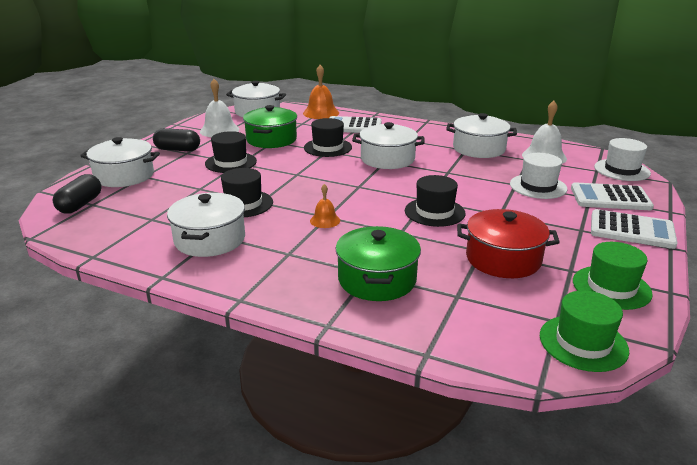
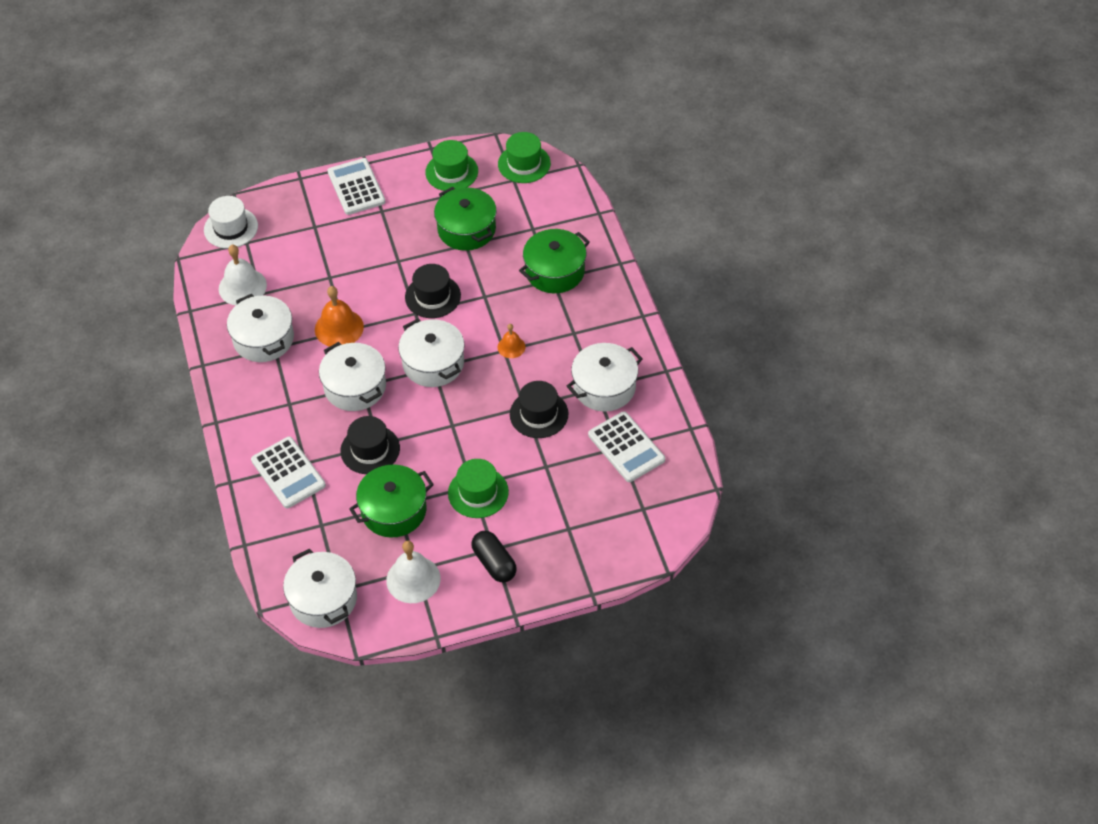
camera: 130 degrees left, 25 degrees up
black capsule [52,174,102,214] -> none
white pot [80,137,160,187] -> white pot moved to [398,318,465,387]
black hat [205,131,257,173] -> green hat [448,459,509,518]
orange bell [303,65,339,119] -> orange bell moved to [315,286,364,347]
red pot [457,209,560,278] -> green pot [434,187,497,251]
white hat [510,153,567,199] -> none
white calculator [571,182,654,210] -> white calculator moved to [588,411,665,482]

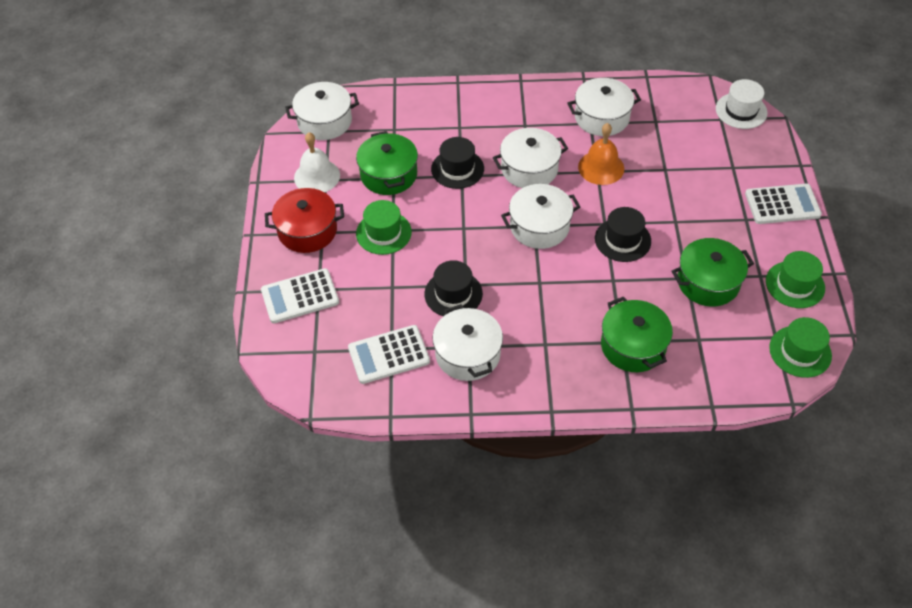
camera: 105 degrees right, 0 degrees up
white bell [219,245,267,305] -> none
white calculator [251,437,326,508] -> white calculator moved to [261,268,339,323]
black capsule [471,531,517,582] -> red pot [265,188,344,253]
orange bell [498,324,526,358] -> none

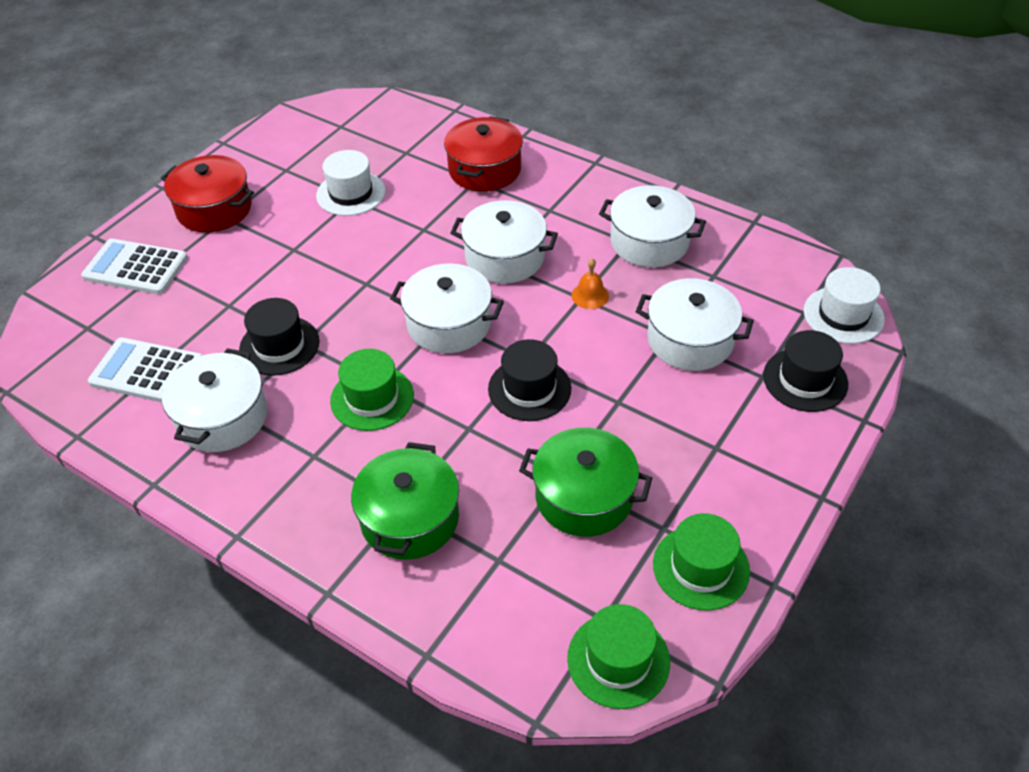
camera: 35 degrees right, 5 degrees down
white pot [285,82,359,140] -> white pot moved to [636,278,754,371]
white bell [294,132,340,192] -> none
green pot [356,131,418,195] -> white hat [316,150,386,216]
green hat [356,200,412,255] -> green hat moved to [330,349,414,431]
black hat [431,137,484,189] -> black hat moved to [763,330,848,412]
orange bell [578,123,624,185] -> orange bell [572,258,609,309], size x0.57
white calculator [745,184,822,224] -> none
none -> red pot [444,116,523,192]

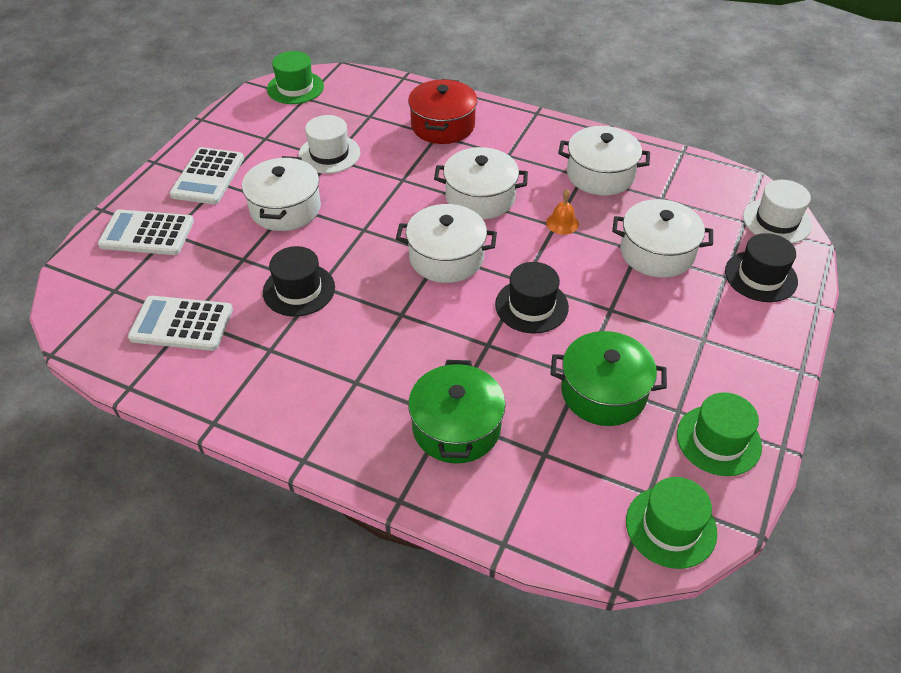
camera: 10 degrees left, 0 degrees up
red pot [161,155,254,233] -> white calculator [169,147,244,204]
white pot [162,348,267,452] -> white pot moved to [242,156,321,231]
green hat [330,349,414,431] -> green hat moved to [267,51,324,104]

